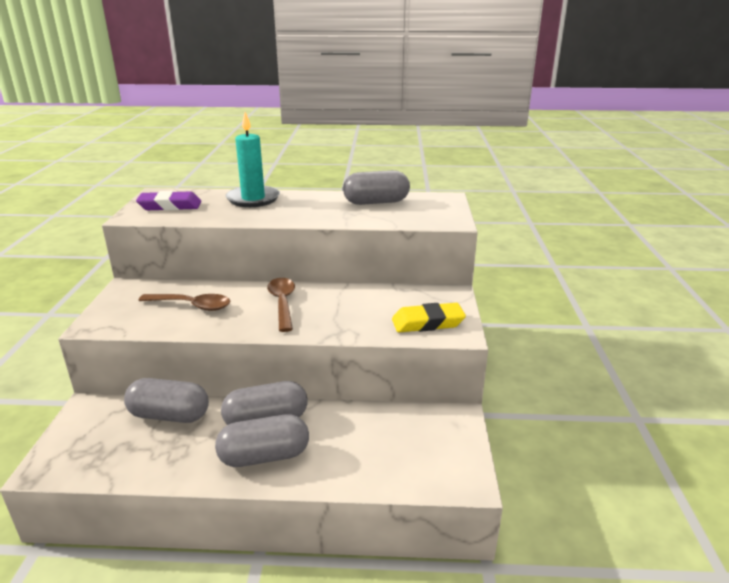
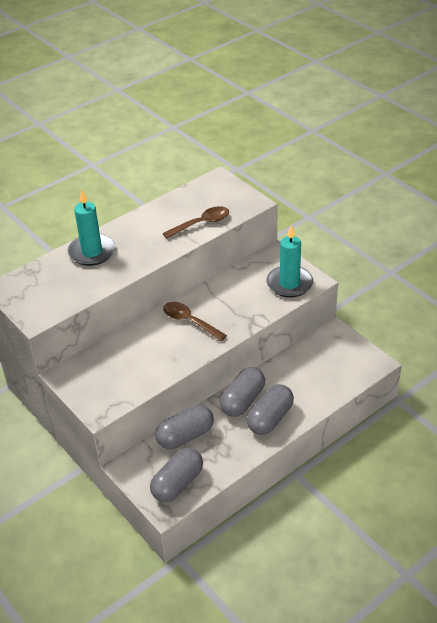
camera: 40 degrees left, 15 degrees up
purple eraser [136,191,201,211] -> none
brown spoon [138,294,230,311] -> brown spoon moved to [162,206,229,239]
grey capsule [343,170,410,205] -> grey capsule moved to [150,448,203,502]
yellow eraser [392,303,466,332] -> turquoise candle [267,225,313,298]

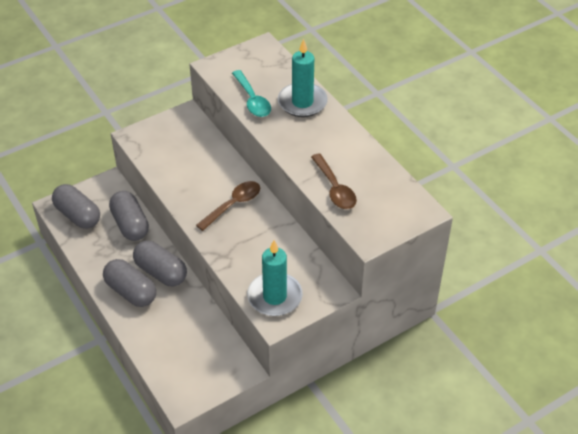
camera: 95 degrees right, 5 degrees up
none -> turquoise spoon [232,70,271,117]

